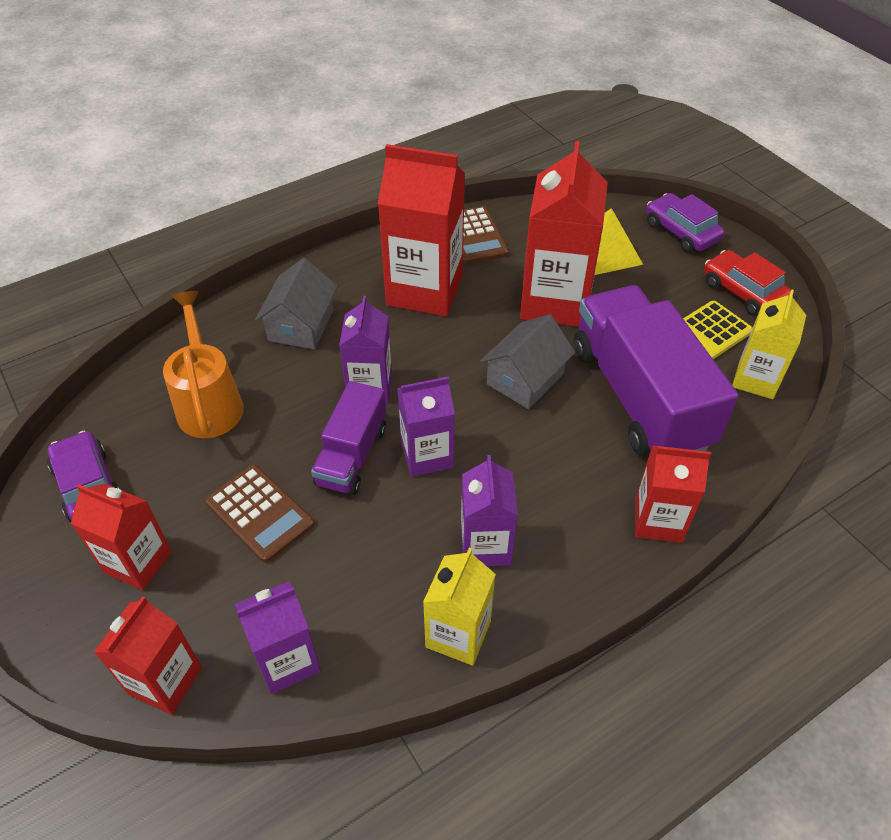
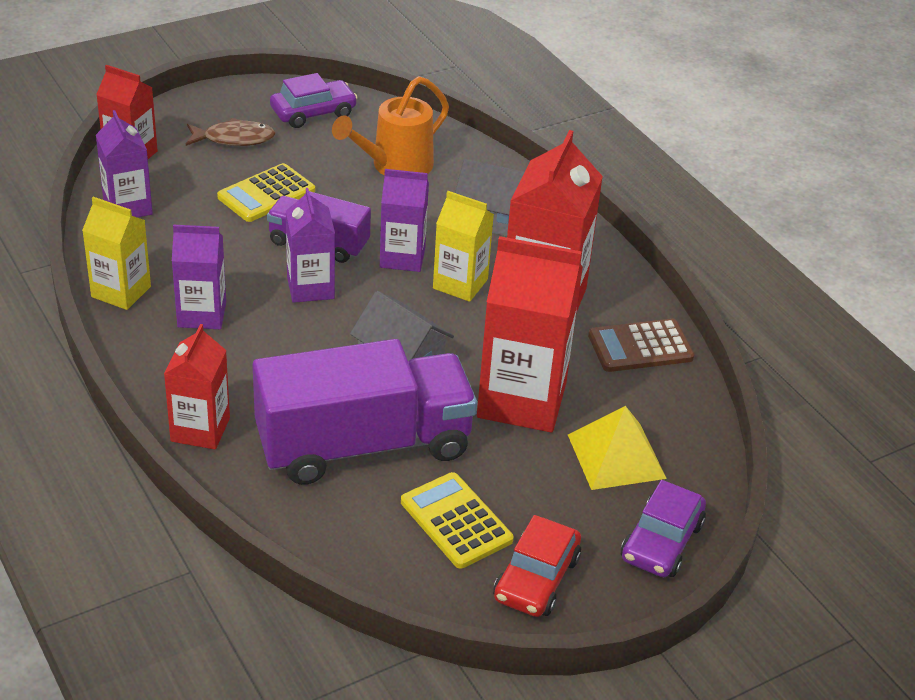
camera: 90 degrees right, 10 degrees down
red carton [71,483,172,590] -> brown fish [186,118,275,146]
orange watering can [163,291,244,438] -> orange watering can turned 150 degrees clockwise [332,76,449,176]
brown calculator [205,465,314,563] -> yellow calculator [217,163,315,222]
purple car [646,193,725,253] -> purple car turned 150 degrees clockwise [621,480,706,577]
red car [704,250,791,316] -> red car turned 150 degrees clockwise [493,515,581,617]
yellow carton [732,289,806,399] -> yellow carton moved to [433,191,494,302]

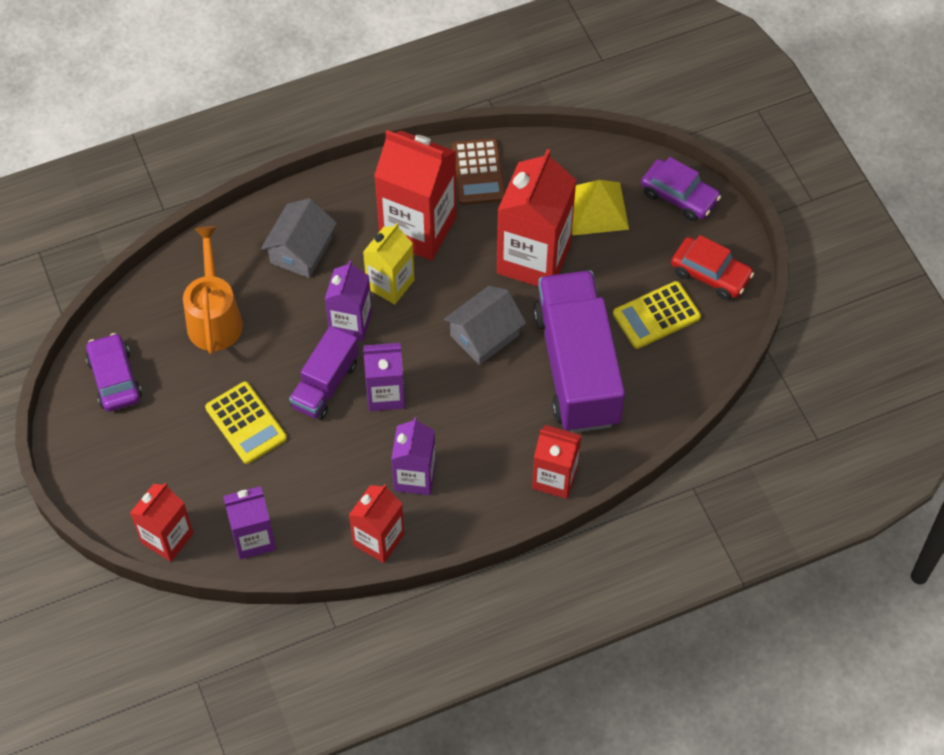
camera: 80 degrees left, 20 degrees up
yellow carton [82,197,151,310] -> red carton [349,484,404,563]
brown fish [186,118,275,146] -> none
orange watering can [332,76,449,176] -> orange watering can turned 150 degrees counterclockwise [183,226,243,354]

